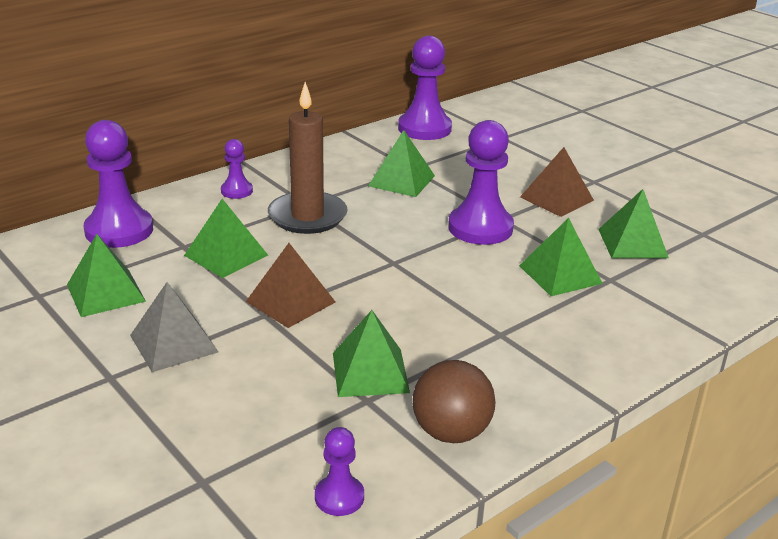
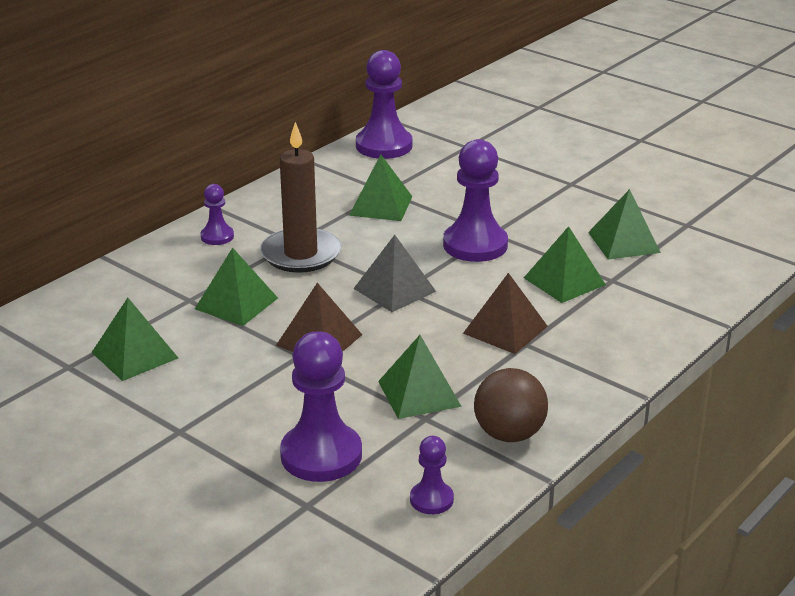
camera: 10 degrees left, 0 degrees up
purple pawn [84,120,153,248] -> purple pawn moved to [280,331,362,482]
grey pyramid [130,282,218,372] -> grey pyramid moved to [353,235,436,312]
brown pyramid [520,147,594,217] -> brown pyramid moved to [463,273,548,354]

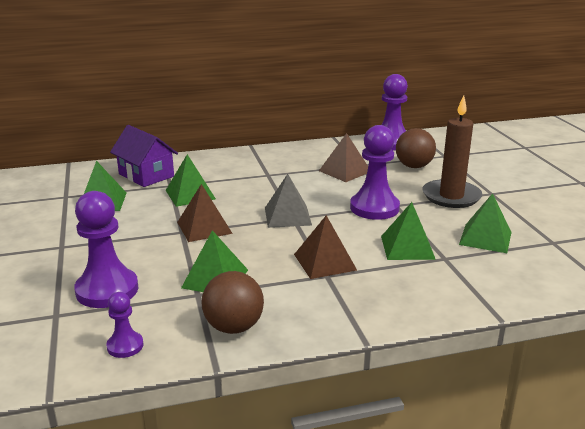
camera: 35 degrees right, 5 degrees down
purple pawn [201,184,234,245] -> none
brown candle [260,122,341,273] -> brown candle moved to [422,95,482,208]
green pyramid [349,154,413,221] -> brown pyramid [319,133,368,182]
none -> purple house [110,125,178,187]
none -> brown ball [396,128,436,168]

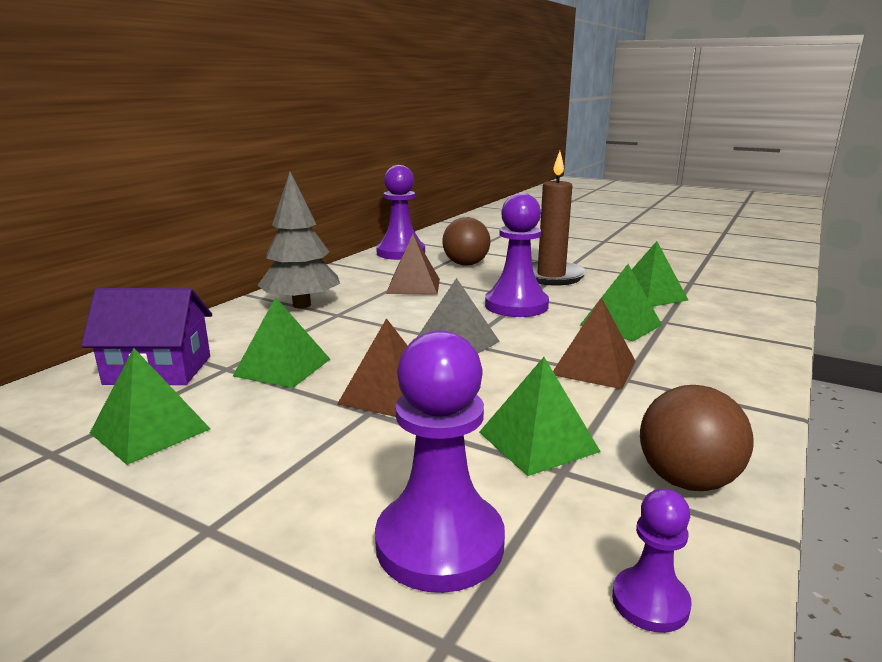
camera: 45 degrees left, 5 degrees down
none -> grey tree [257,172,340,308]

